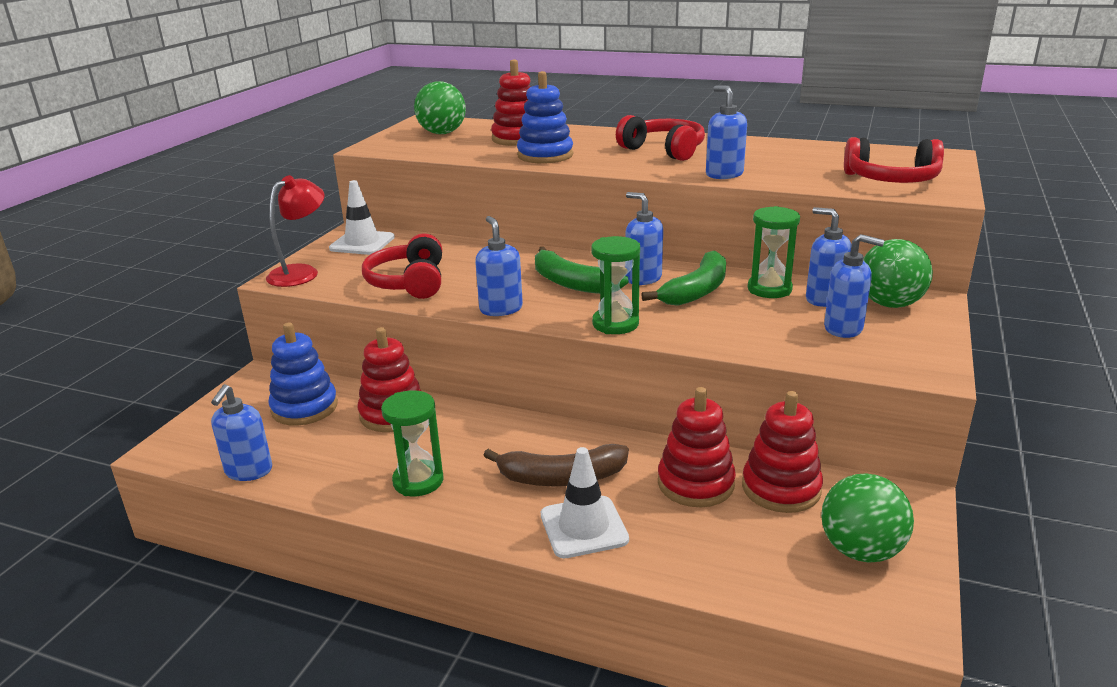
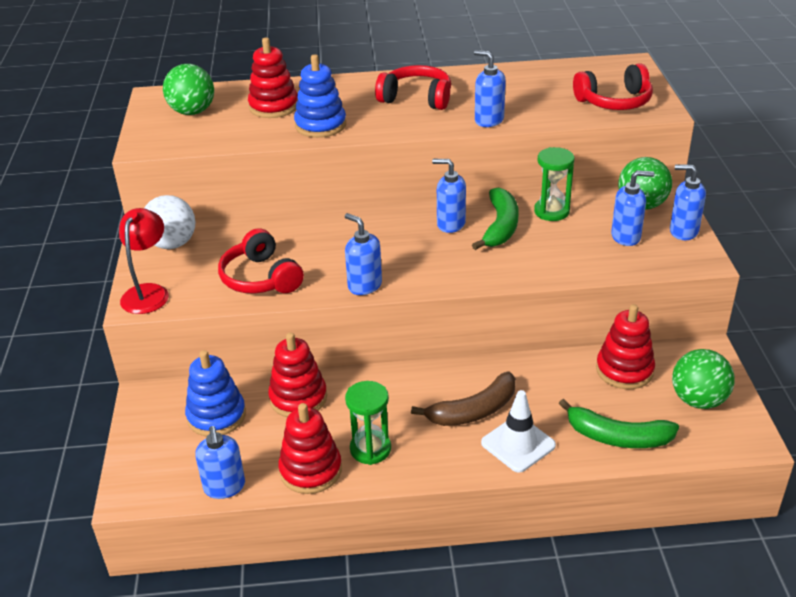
camera: 25 degrees left, 10 degrees up
white traffic cone [329,180,395,255] -> white ball [144,195,195,249]
green banana [535,247,628,294] -> green banana moved to [559,399,679,448]
green hourglass [591,236,640,334] -> none
red stacking toy [658,387,736,507] -> red stacking toy moved to [278,403,342,494]
blue soap dispenser [806,207,852,307] -> blue soap dispenser moved to [670,165,706,240]

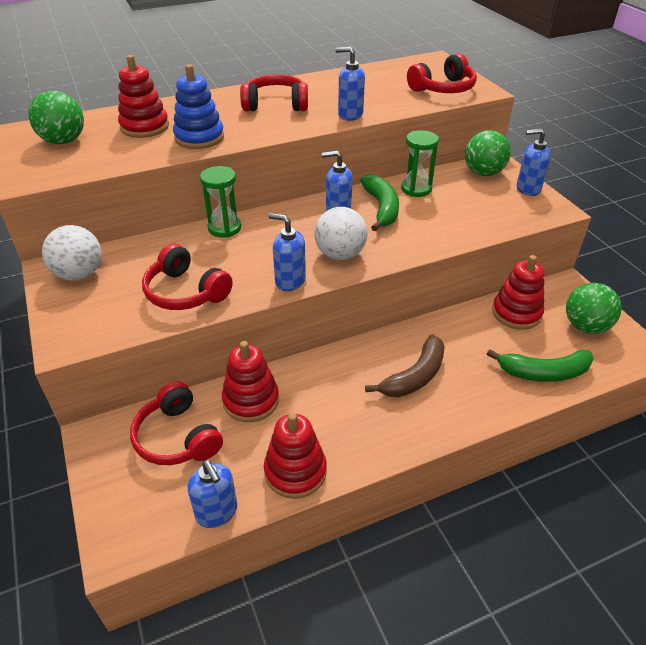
camera: 20 degrees left, 5 degrees up
red lamp [119,208,169,314] -> none
blue stacking toy [185,350,246,436] -> red headphones [130,381,223,465]
green hourglass [345,381,391,465] -> green hourglass moved to [200,166,241,238]
white traffic cone [481,390,556,473] -> none
blue soap dispenser [611,170,655,246] -> none
none -> white ball [314,207,368,260]

